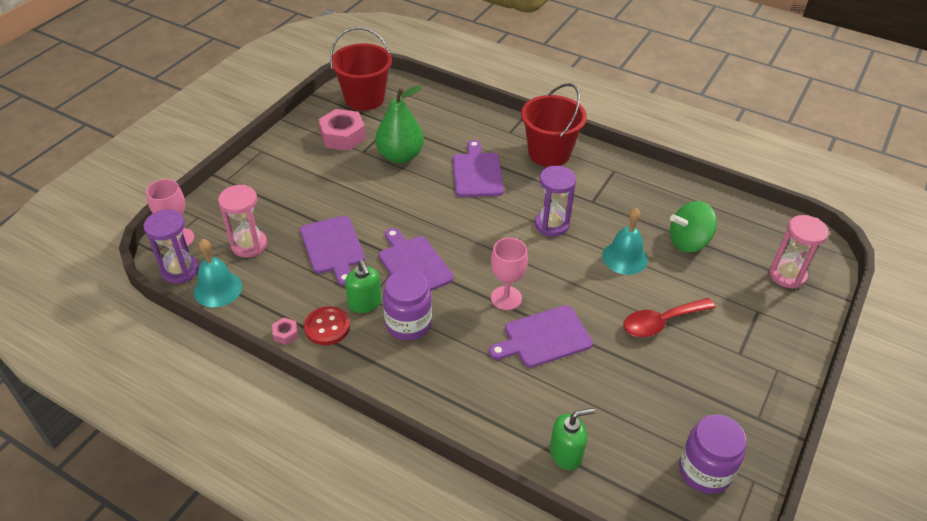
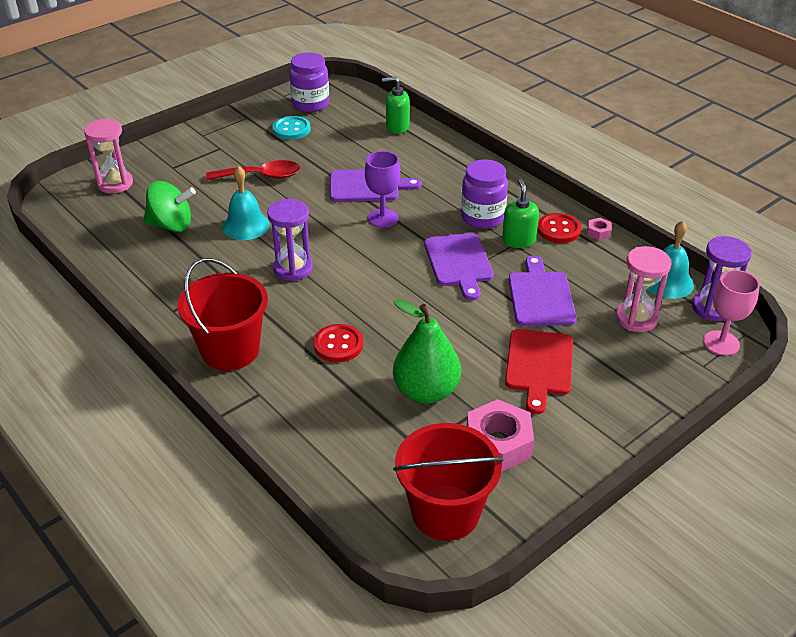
camera: 160 degrees left, 5 degrees down
purple cutting board [453,140,504,197] -> red button [313,324,363,362]
pink goblet [491,238,528,310] -> purple goblet [365,151,400,227]
none -> turquoise button [273,116,311,140]
none -> red cutting board [505,329,573,414]

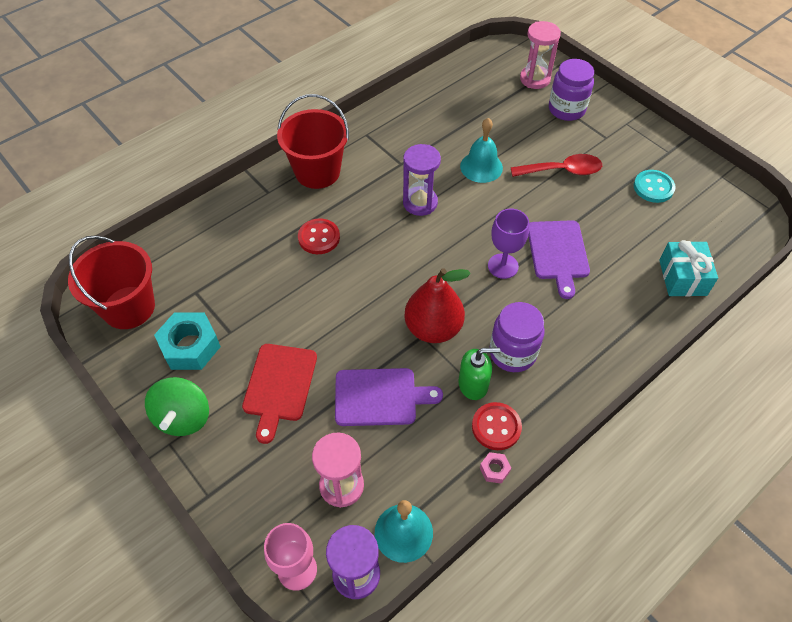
camera: 90 degrees right, 15 degrees up
green spinning top [143,181,196,232] -> green spinning top moved to [145,377,209,436]
red spoon [206,160,300,180] -> red spoon turned 90 degrees counterclockwise [510,154,602,177]
purple jar [289,52,329,112] -> purple jar moved to [549,59,594,121]
green soap dispenser [382,76,410,134] -> turquoise gift [659,240,718,297]
green pear [393,299,461,404] -> none
purple cutting board [424,233,494,301] -> red pear [404,268,471,343]
pink nut [467,399,534,472] -> turquoise nut [154,312,221,370]
red cutting board [505,329,573,414] -> red cutting board turned 90 degrees counterclockwise [242,344,317,444]

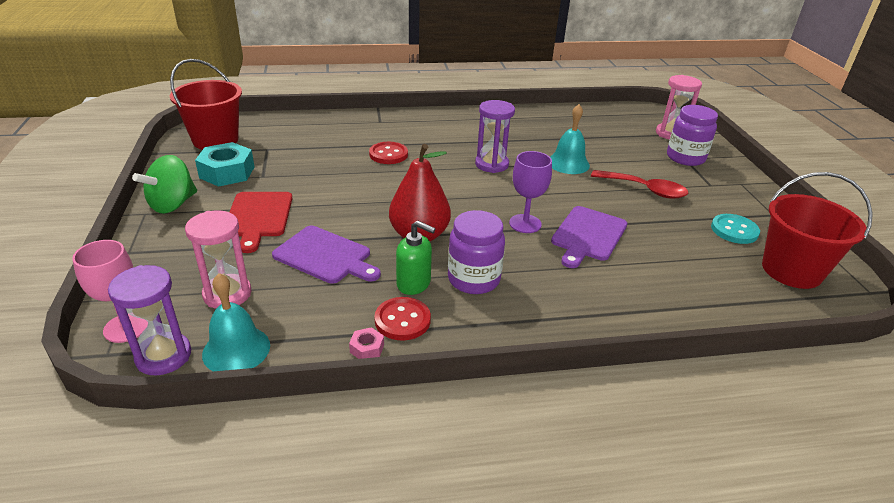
camera: 30 degrees right, 20 degrees down
red cutting board [242,344,317,444] -> red cutting board turned 45 degrees counterclockwise [230,192,293,253]
red bucket [277,94,349,189] -> red bucket moved to [762,172,873,289]
turquoise gift [659,240,718,297] -> none

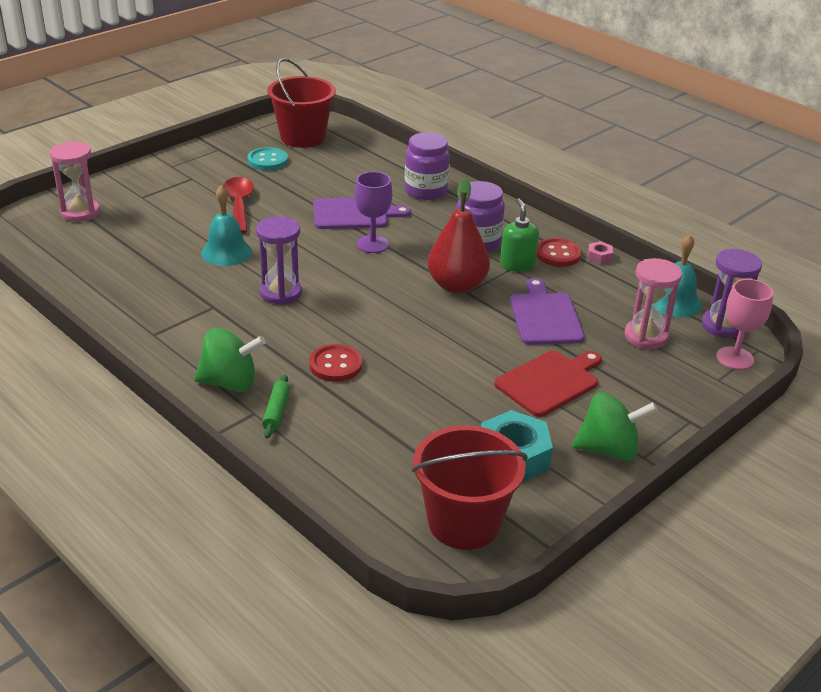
camera: 125 degrees left, 0 degrees up
purple jar [667,105,718,166] -> purple jar moved to [405,132,450,200]
none -> green spinning top [194,328,266,392]
none -> green rolling pin [262,375,290,438]

